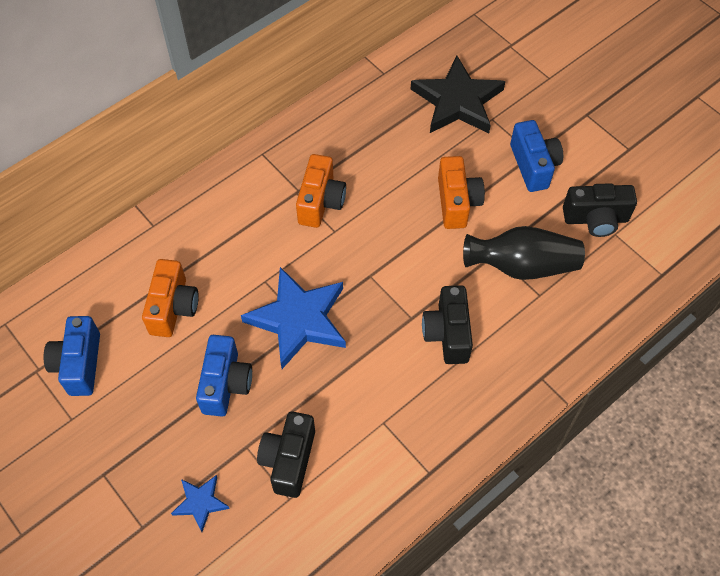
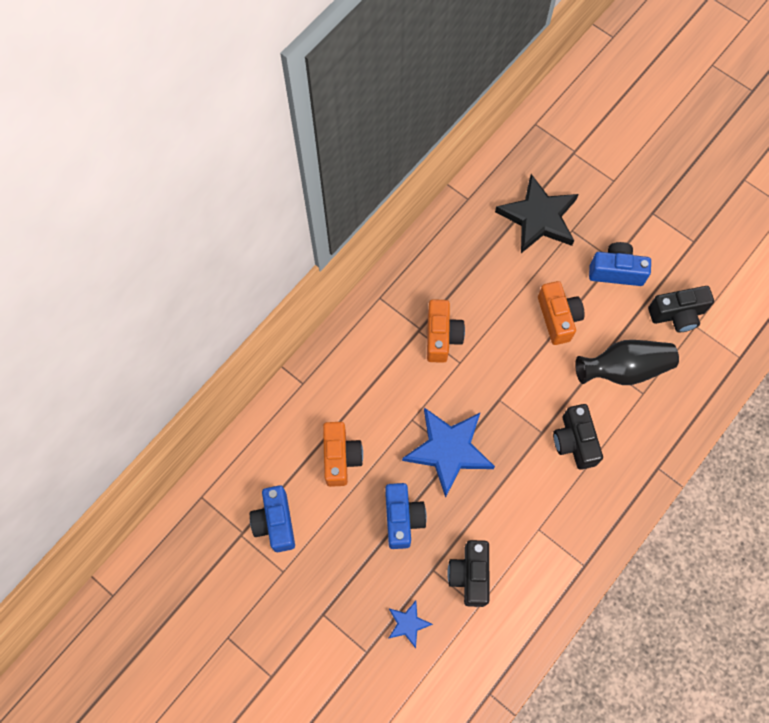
camera: 10 degrees left, 10 degrees up
blue camera [510,120,563,192] -> blue camera turned 60 degrees counterclockwise [589,242,651,286]

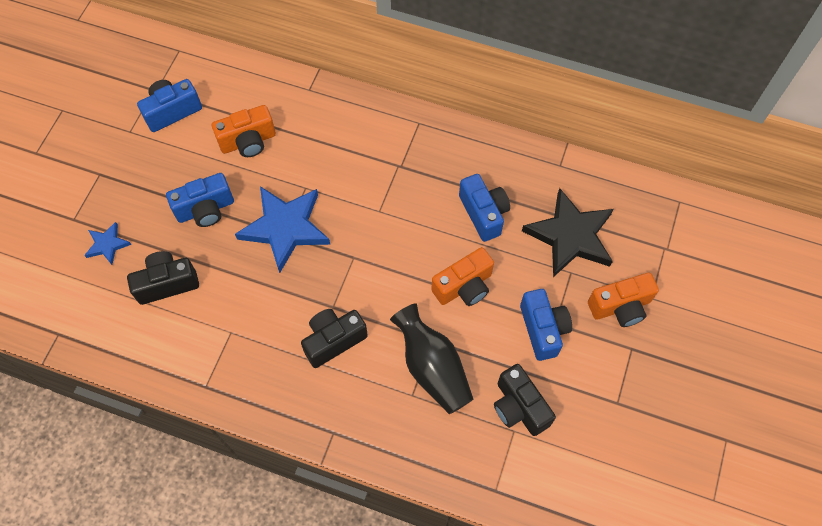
camera: 70 degrees right, 5 degrees down
orange camera [427,299,465,363] -> orange camera moved to [588,273,659,327]
none -> blue camera [459,174,510,242]

